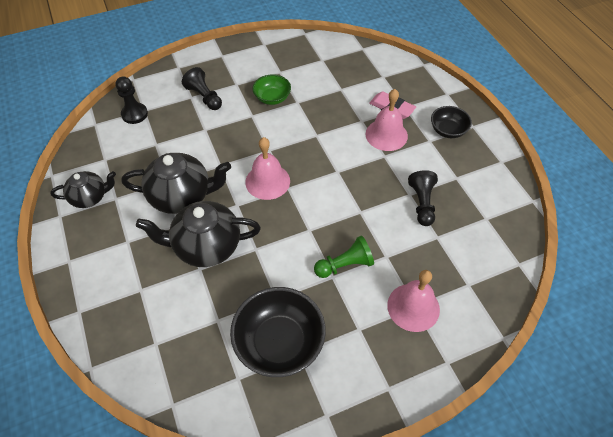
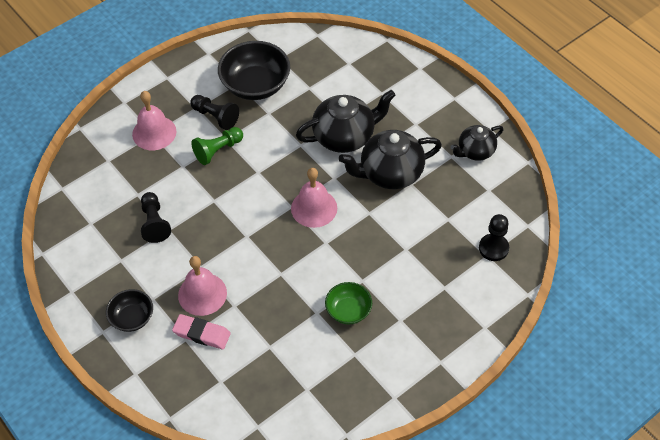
camera: 165 degrees right, 0 degrees up
black pawn [182,67,222,110] -> black pawn moved to [190,95,239,130]

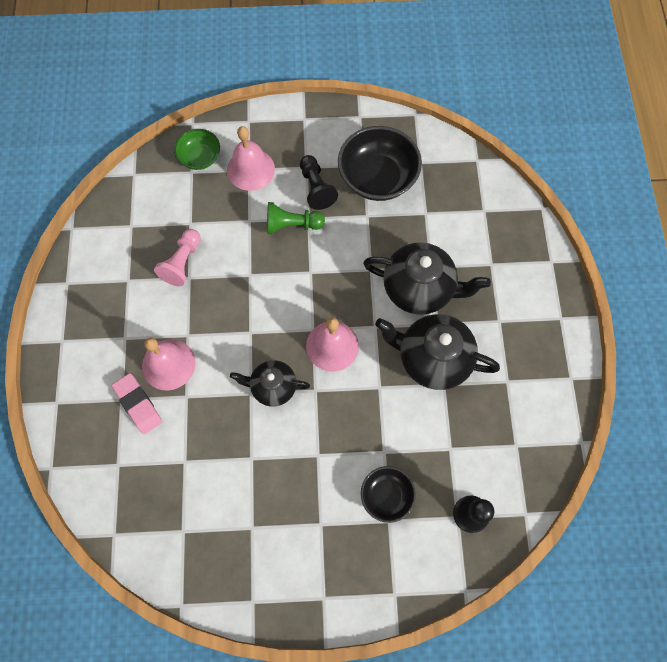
camera: 35 degrees right, 15 degrees up
black bowl [106,289,153,332] -> black bowl moved to [361,466,416,523]
black pawn [141,192,171,243] -> pink pawn [154,229,201,287]
green bowl [325,282,372,325] -> green bowl moved to [174,129,220,170]
black teapot [450,125,503,161] -> black teapot moved to [230,360,310,407]

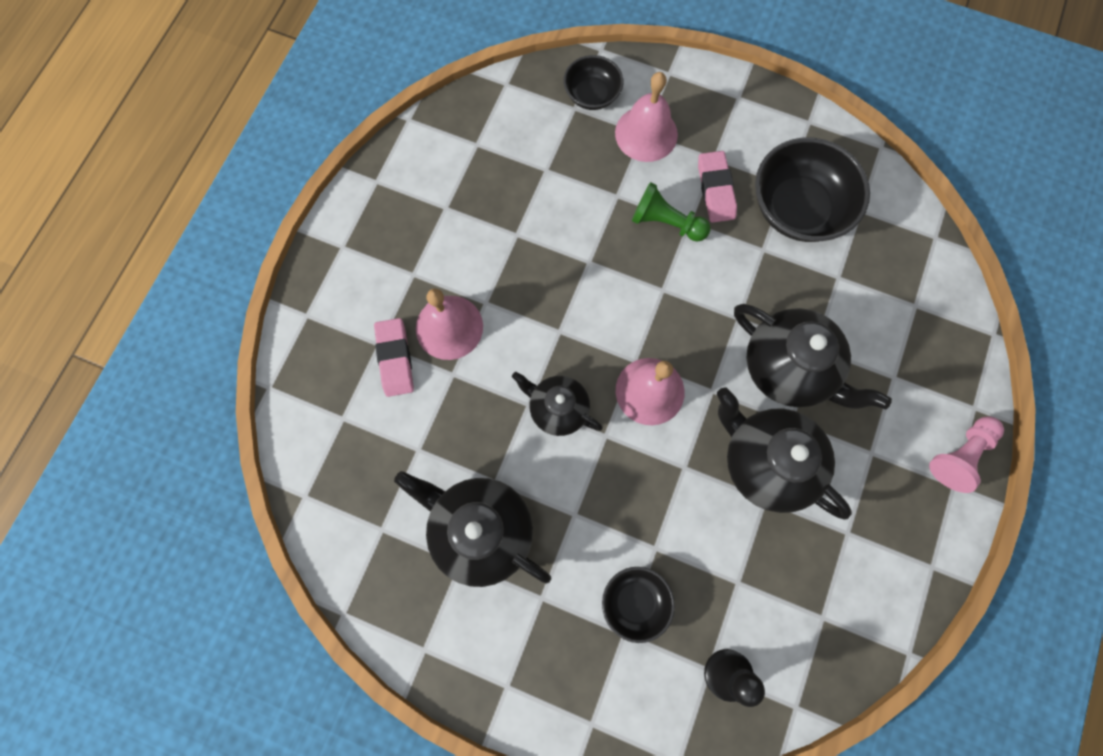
camera: 25 degrees right, 5 degrees up
pink pawn [154,229,201,287] -> pink pawn moved to [929,416,1004,493]
green bowl [174,129,220,170] -> black bowl [563,55,623,110]
black pawn [300,155,338,210] -> pink eraser [698,151,737,223]
none -> black teapot [394,471,551,587]

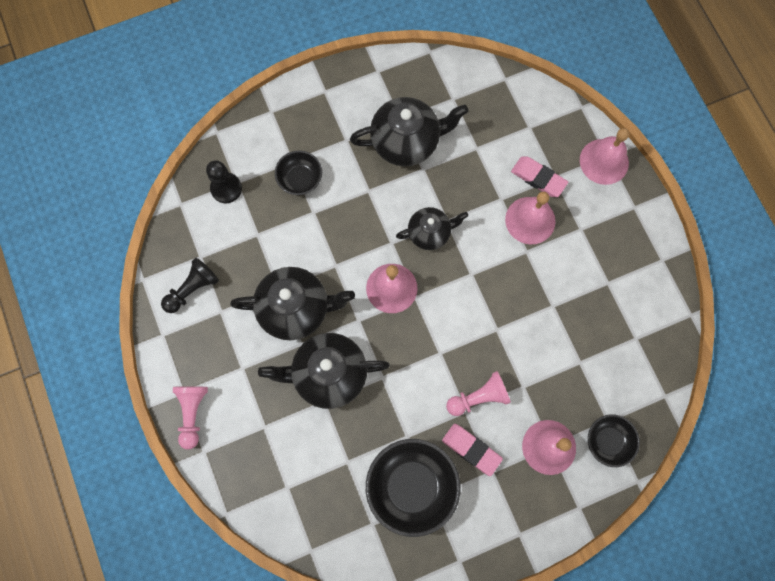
camera: 135 degrees right, 0 degrees up
green pawn [632,182,710,242] -> pink pawn [446,371,511,416]
none -> black pawn [161,257,219,313]
none -> pink bell [580,128,629,185]

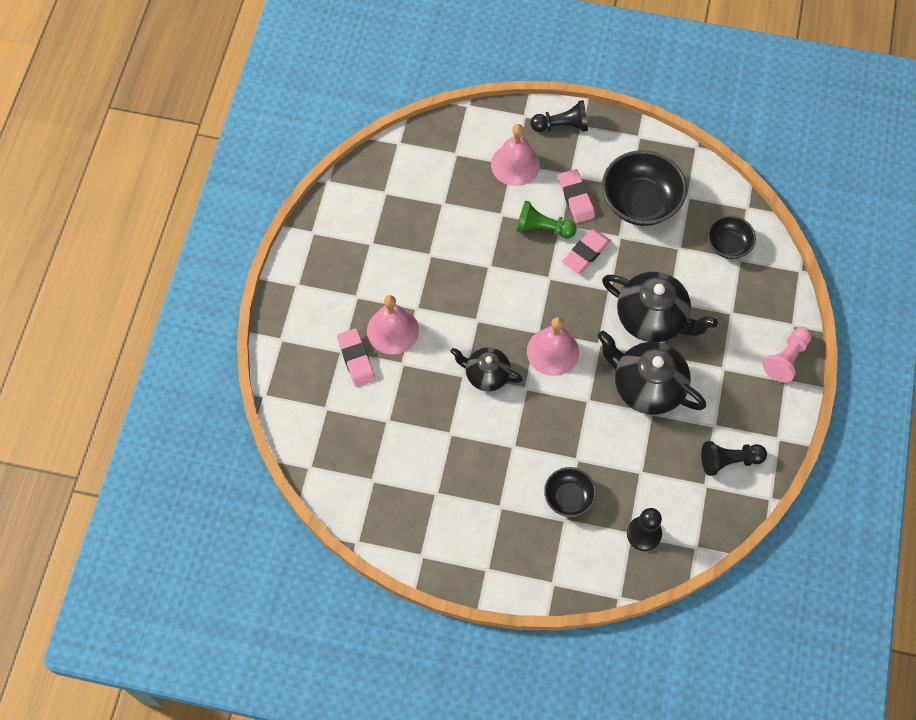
camera: 145 degrees left, 10 degrees down
black teapot [350,97,468,166] -> none
pink pawn [446,371,511,416] -> green pawn [516,201,577,238]
pink bell [580,128,629,185] -> none
black bowl [588,414,640,467] -> black bowl moved to [707,215,756,259]
none -> black pawn [530,100,588,132]
none -> pink eraser [562,229,611,274]

